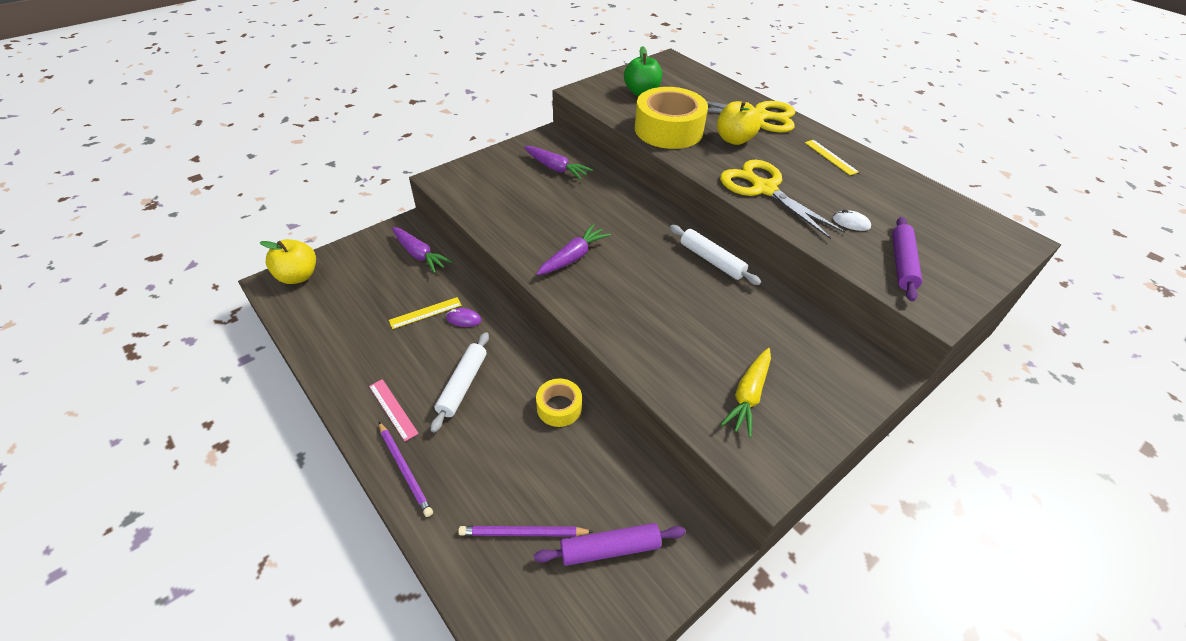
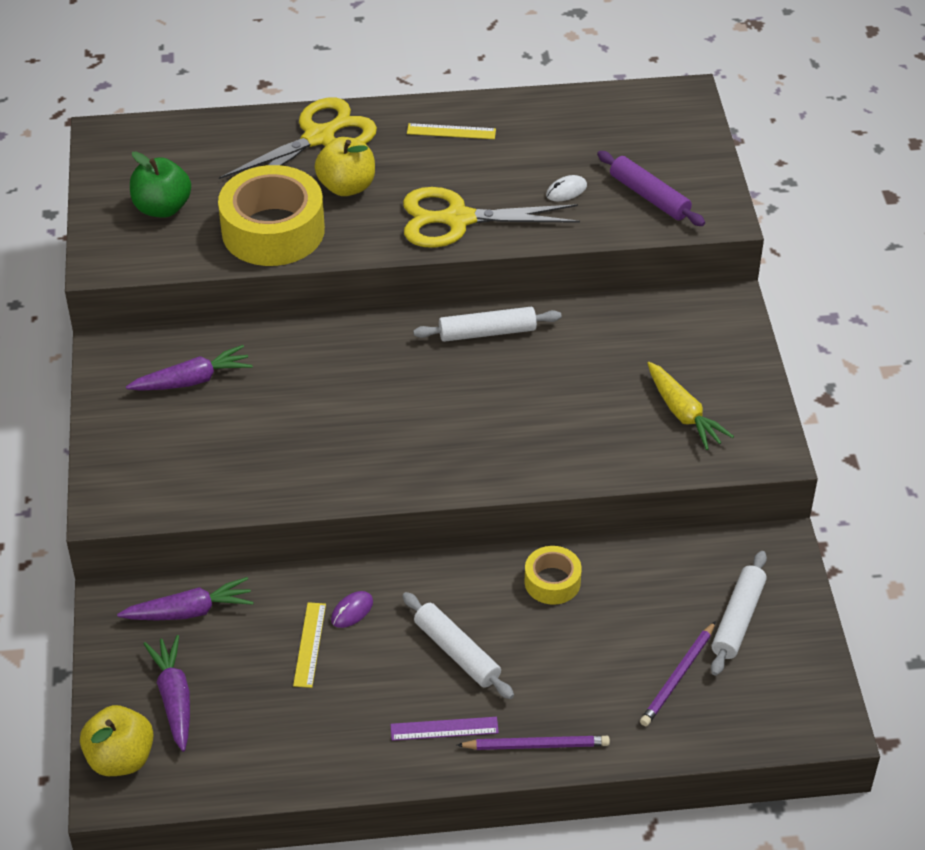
camera: 55 degrees left, 0 degrees up
pink ruler [369,379,419,441] -> purple ruler [390,717,499,741]
purple rolling pin [534,523,686,566] -> white rolling pin [711,551,767,676]
purple carrot [536,224,611,275] -> purple carrot moved to [143,635,190,752]

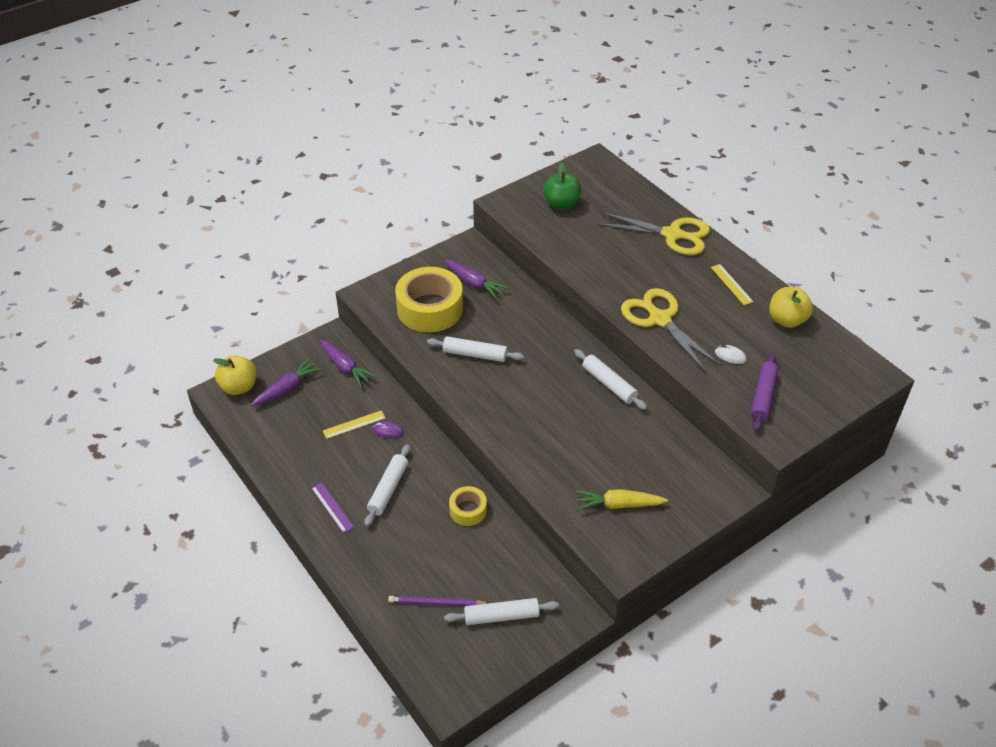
camera: 60 degrees right, 0 degrees up
yellow tape [218,165,325,266] -> yellow tape moved to [395,267,463,332]
yellow apple [315,137,375,196] -> yellow apple moved to [769,287,813,328]
purple pencil [457,736,610,750] -> none
yellow carrot [647,362,734,450] -> yellow carrot turned 60 degrees clockwise [575,489,668,511]
none -> white rolling pin [427,336,524,362]

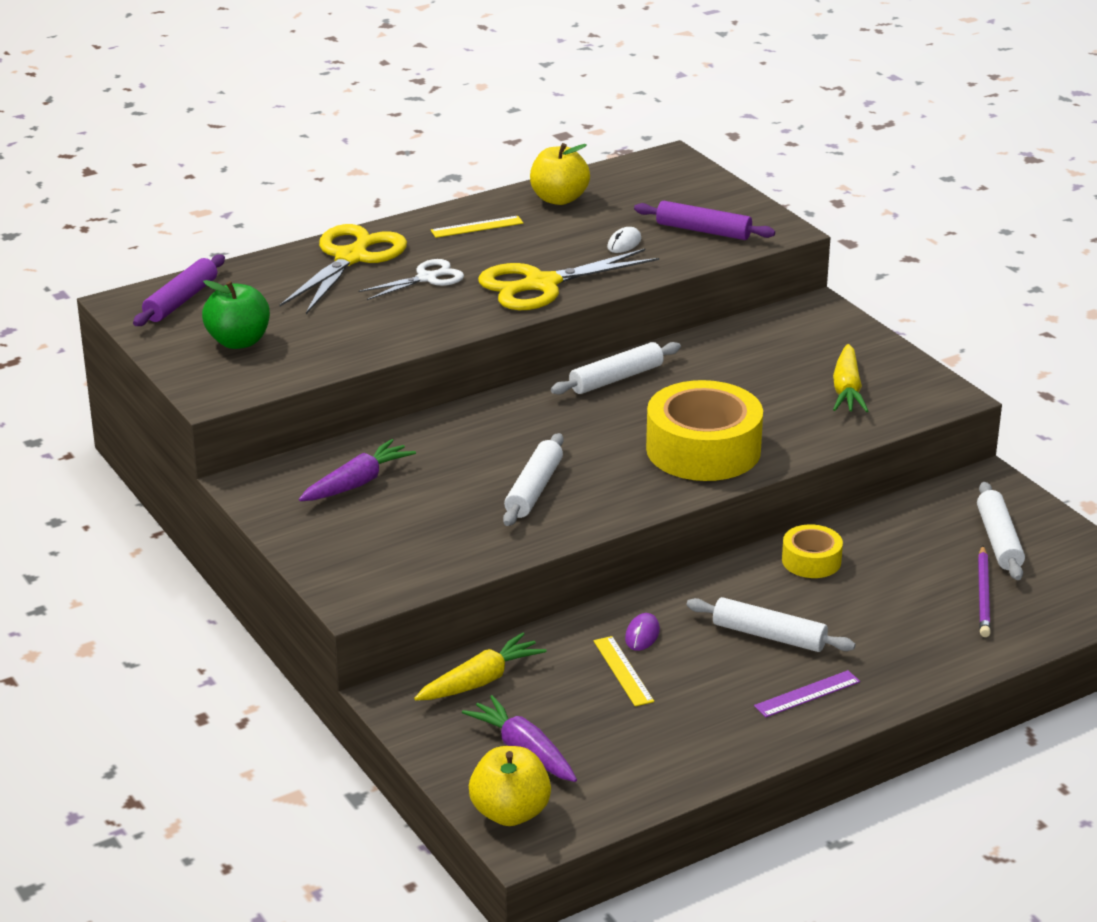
camera: 85 degrees left, 15 degrees down
purple carrot [320,340,377,387] -> yellow carrot [414,632,547,701]
yellow tape [395,267,463,332] -> yellow tape moved to [646,380,763,481]
none -> purple rolling pin [133,255,225,326]
none -> white scissors [359,259,464,300]

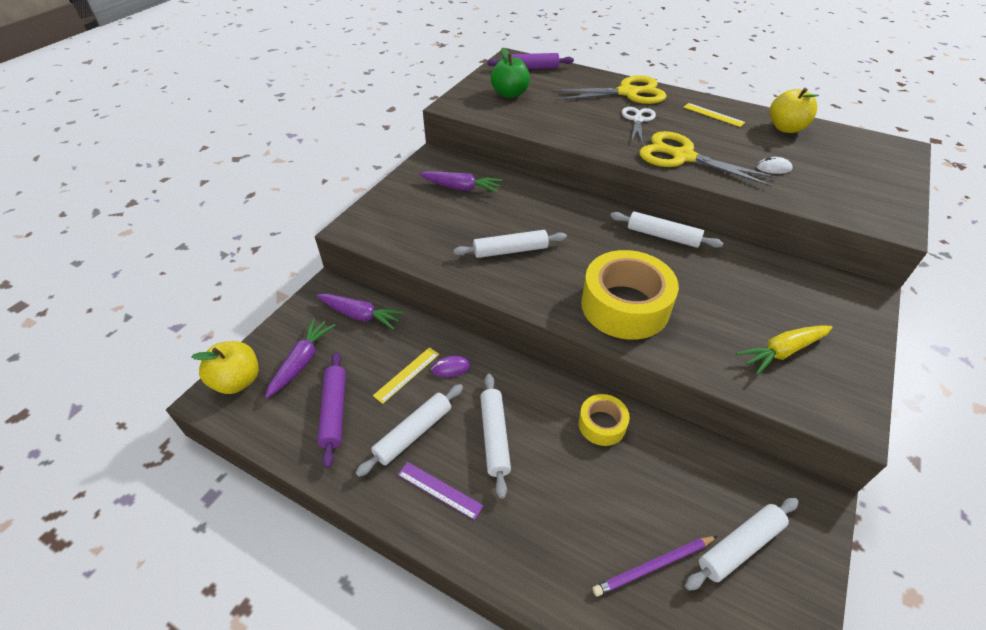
camera: 60 degrees right, 15 degrees up
white scissors [359,259,464,300] -> white scissors turned 105 degrees counterclockwise [622,107,656,142]
yellow carrot [414,632,547,701] -> purple carrot [316,294,405,330]
purple rolling pin [634,201,775,240] -> purple rolling pin moved to [317,352,346,468]
none -> white rolling pin [356,384,463,477]

